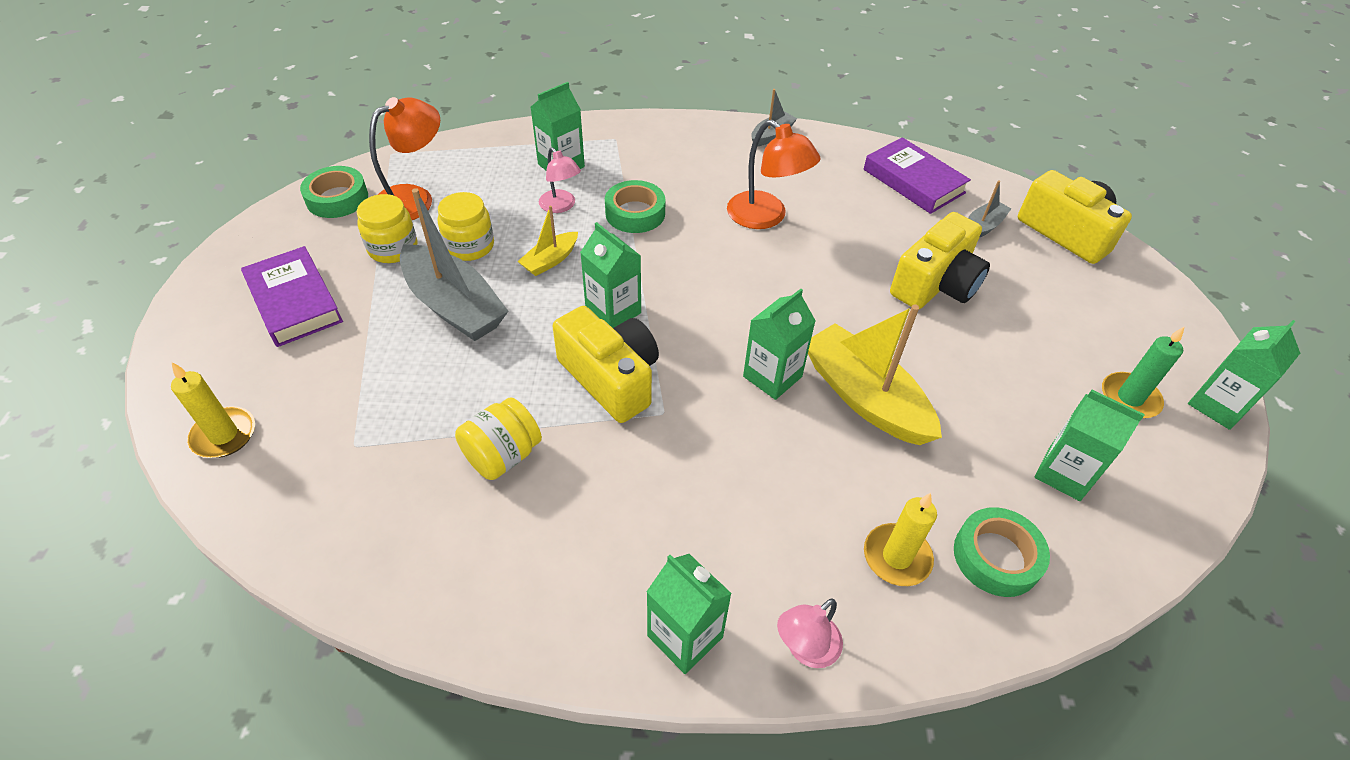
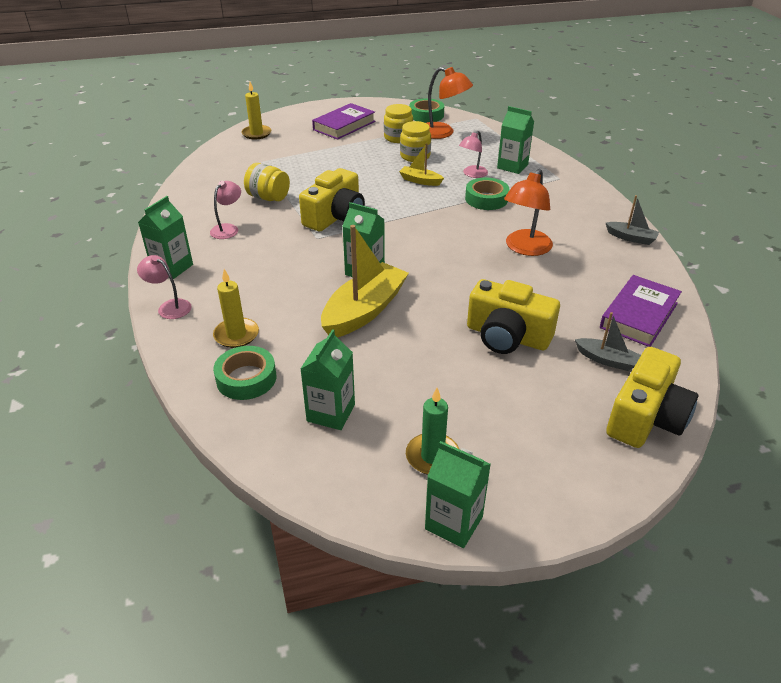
camera: 75 degrees right, 10 degrees down
grey boat [400,188,508,341] -> none
green carton [580,222,641,328] -> none
none -> pink lamp [210,181,241,239]

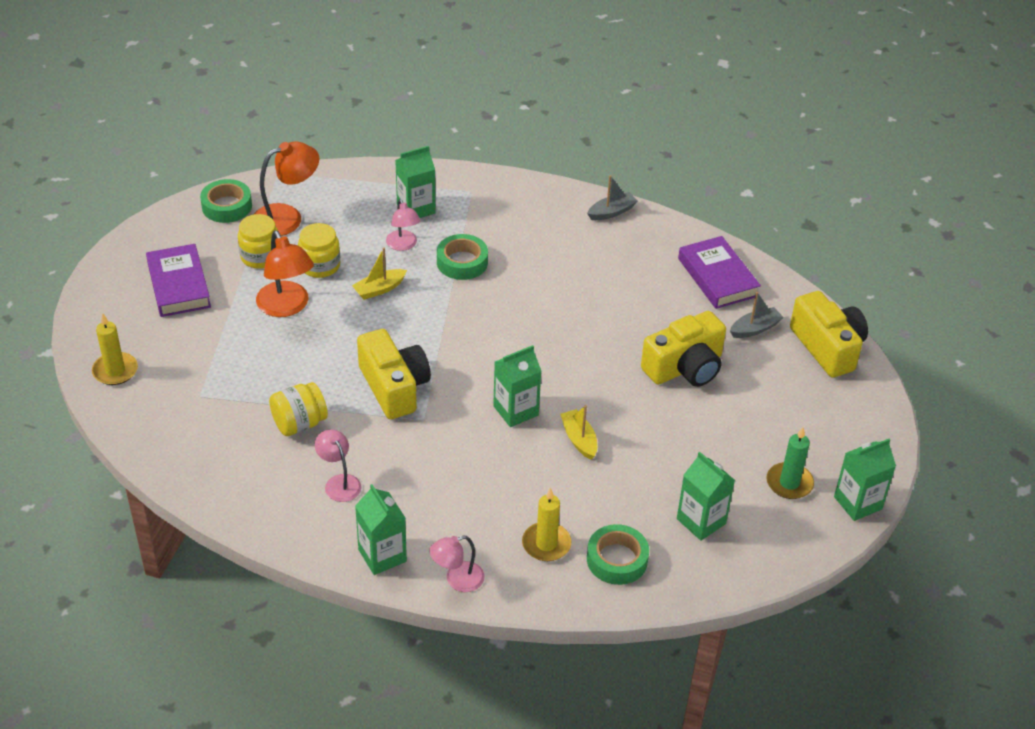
camera: 60 degrees left, 5 degrees up
yellow boat [321,225,409,337] -> yellow boat [560,405,597,460], size x0.50
orange lamp [504,169,553,256] -> orange lamp moved to [256,230,314,317]

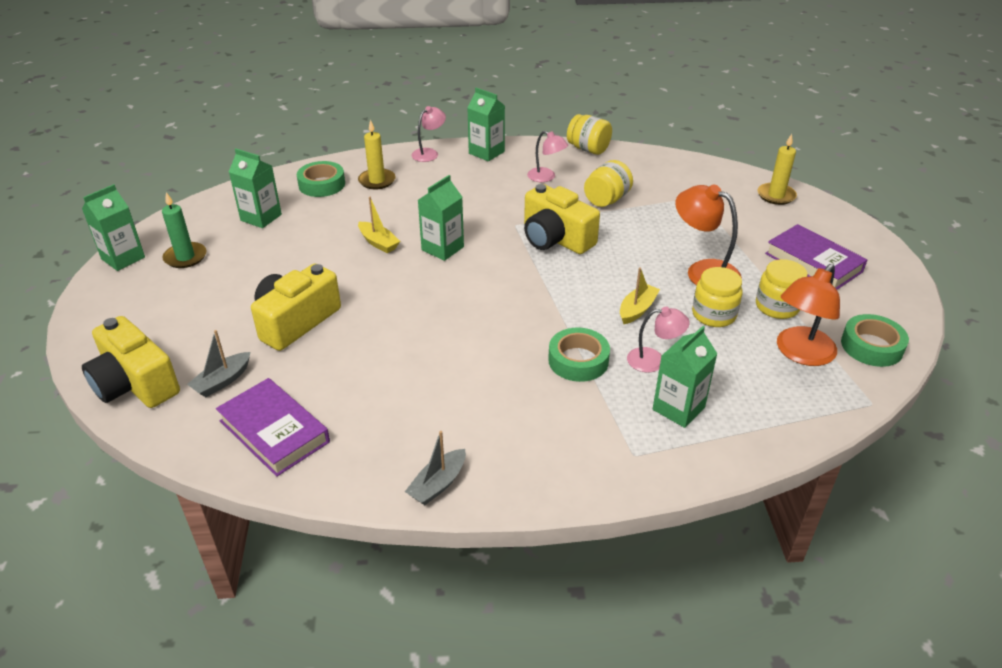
camera: 160 degrees right, 5 degrees down
pink lamp [386,199,421,251] -> pink lamp turned 135 degrees clockwise [627,307,690,373]
none -> yellow jar [567,114,612,155]

